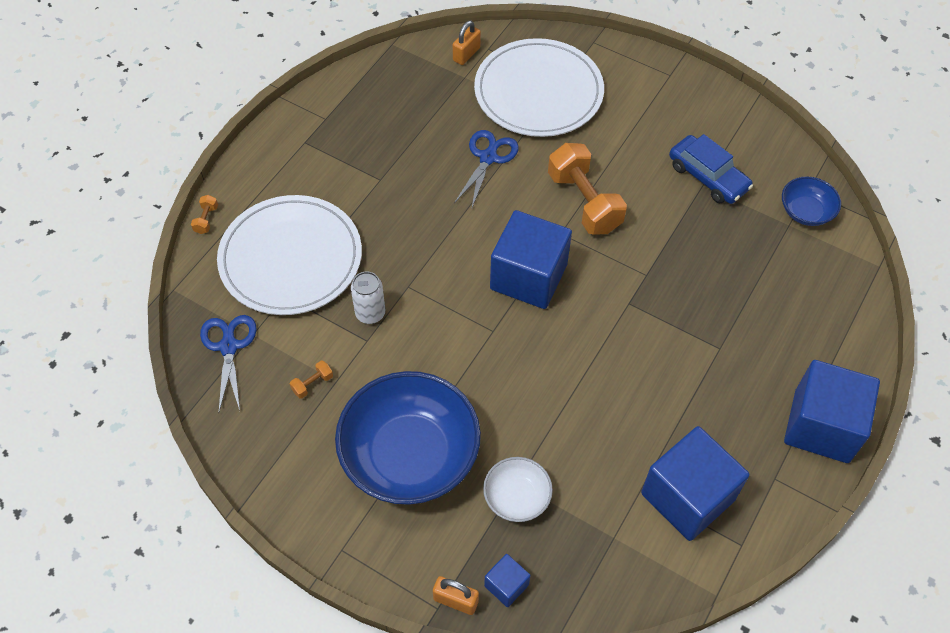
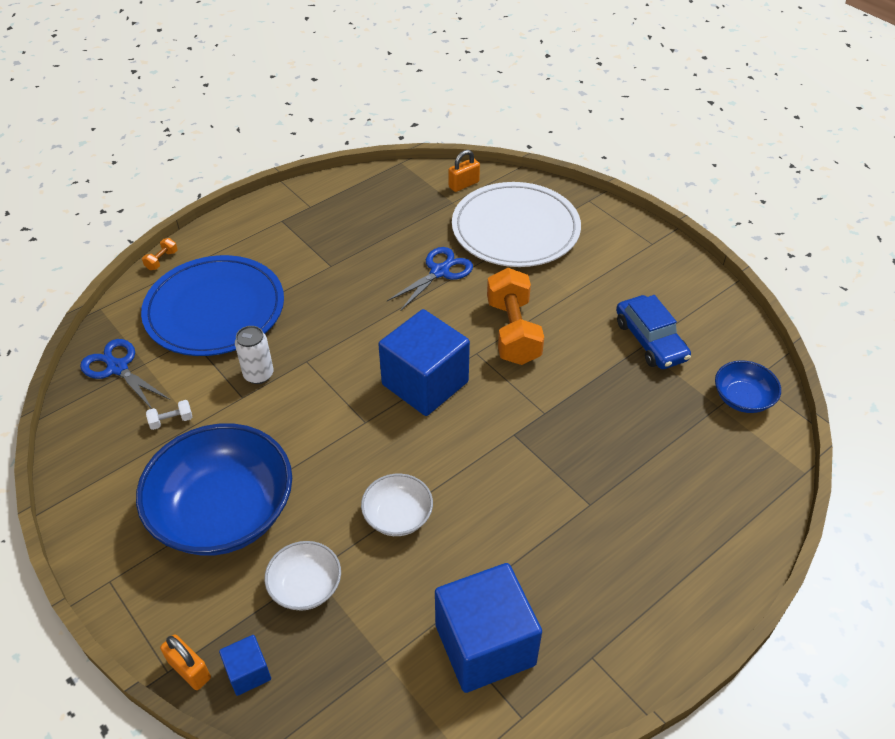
camera: 20 degrees right, 10 degrees down
blue scissors [200,315,257,414] -> blue scissors turned 60 degrees counterclockwise [80,339,170,409]
white plate [217,195,362,315] -> blue plate [141,255,284,356]
orange dumbbell [290,361,333,399] -> white dumbbell [146,400,192,430]
blue cube [784,360,880,463] -> none
none -> white bowl [361,474,433,536]

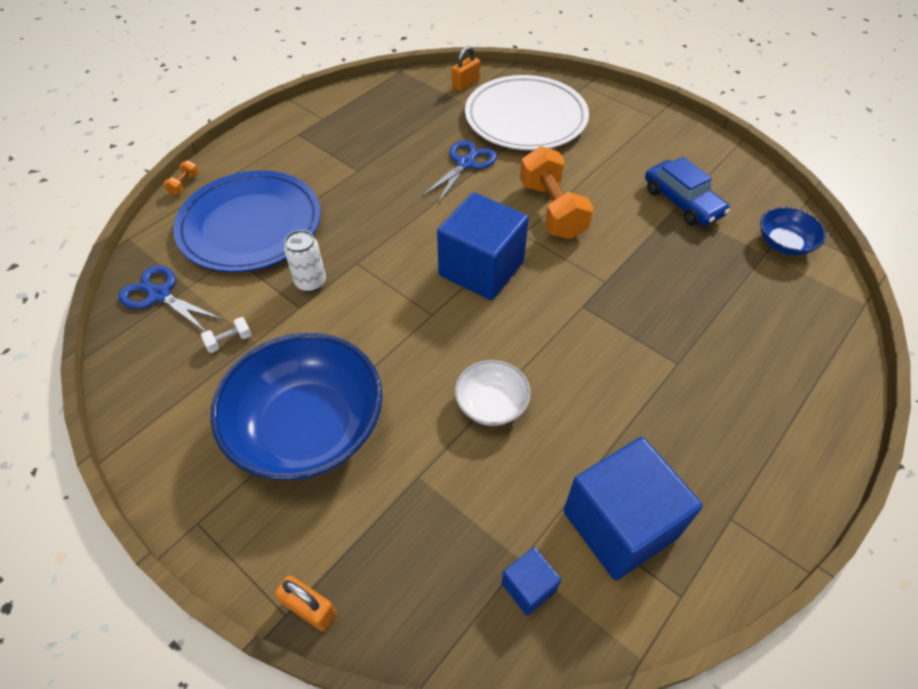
camera: 10 degrees left, 5 degrees up
blue cube [219,635,271,696] -> blue cube moved to [501,547,561,615]
white bowl [265,541,341,611] -> none

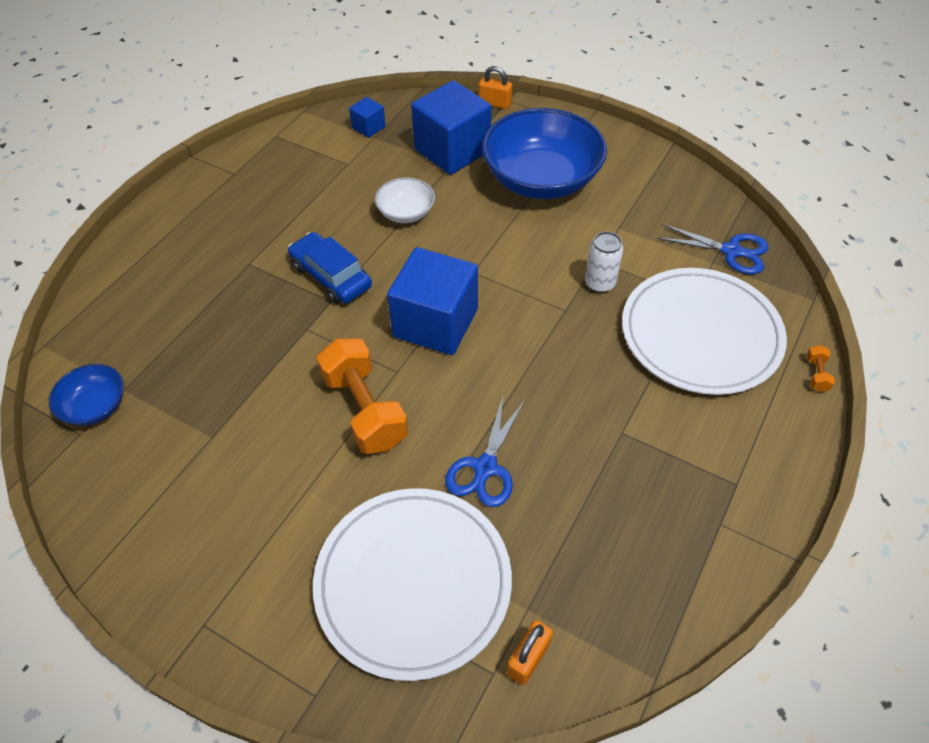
camera: 170 degrees right, 0 degrees up
blue plate [173,170,321,272] -> white plate [622,268,787,395]
white dumbbell [201,317,252,353] -> none
blue cube [563,437,703,580] -> blue cube moved to [411,80,492,175]
blue car [645,157,730,226] -> blue car moved to [288,232,372,304]

